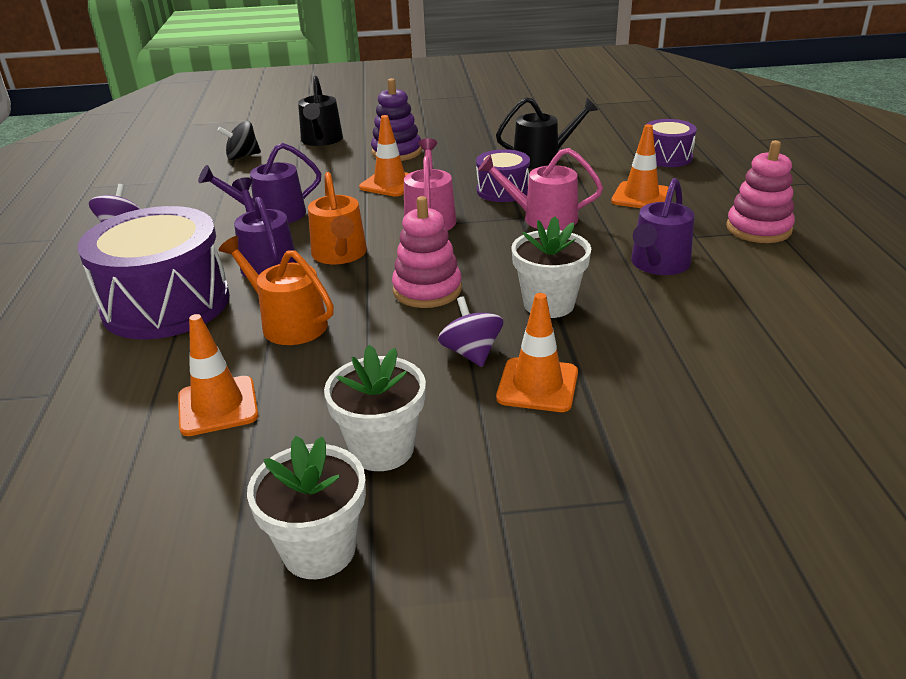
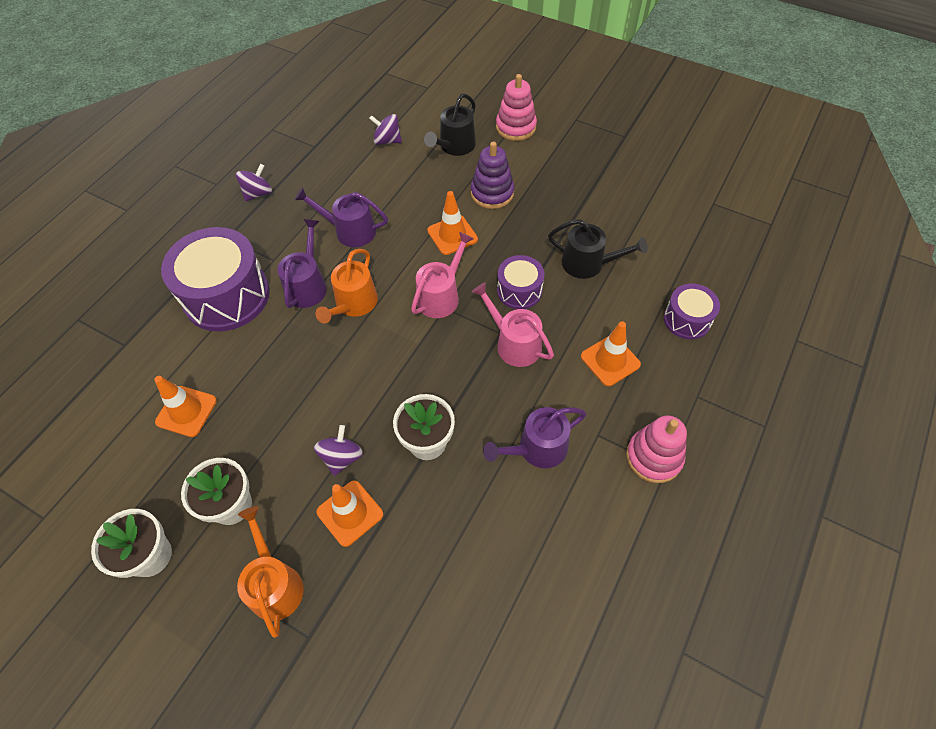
camera: 35 degrees right, 25 degrees up
black spinning top [217,121,261,160] -> purple spinning top [369,114,402,145]
orange watering can [218,236,334,345] -> orange watering can moved to [237,506,304,638]
pink stacking toy [392,196,462,308] -> pink stacking toy moved to [496,74,537,141]

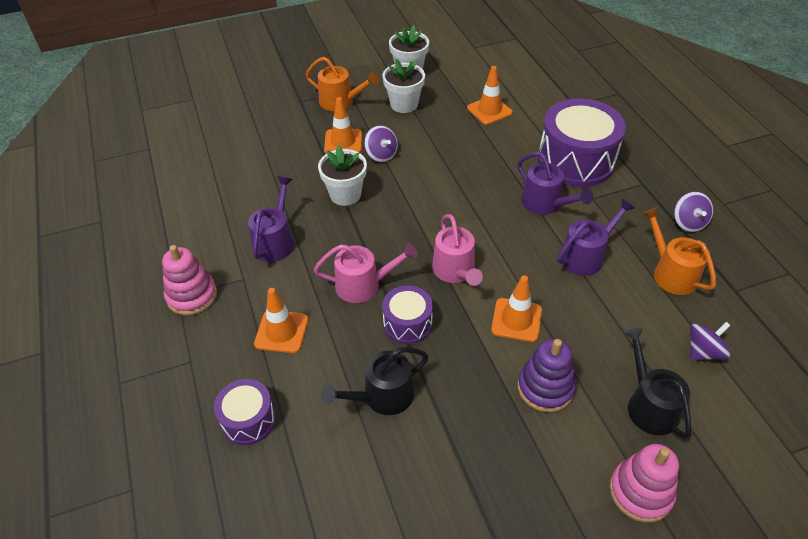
camera: 130 degrees right, 10 degrees down
orange watering can [316,249,378,323] -> orange watering can moved to [642,207,716,295]

